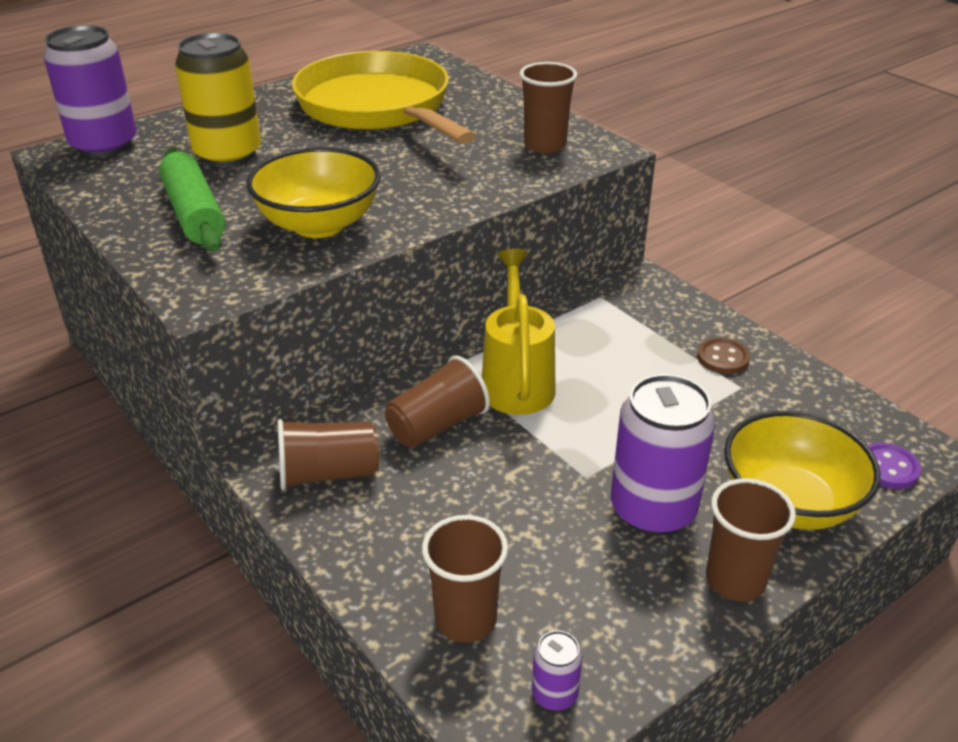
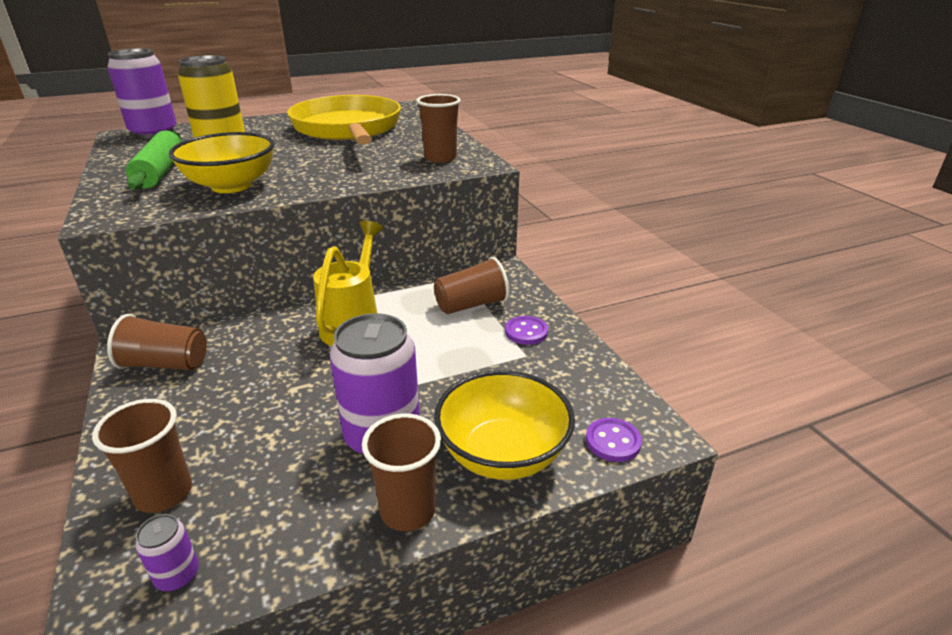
camera: 15 degrees right, 5 degrees down
brown cup [385,356,490,448] -> brown cup moved to [434,257,509,314]
brown button [697,338,750,374] -> purple button [505,316,548,345]

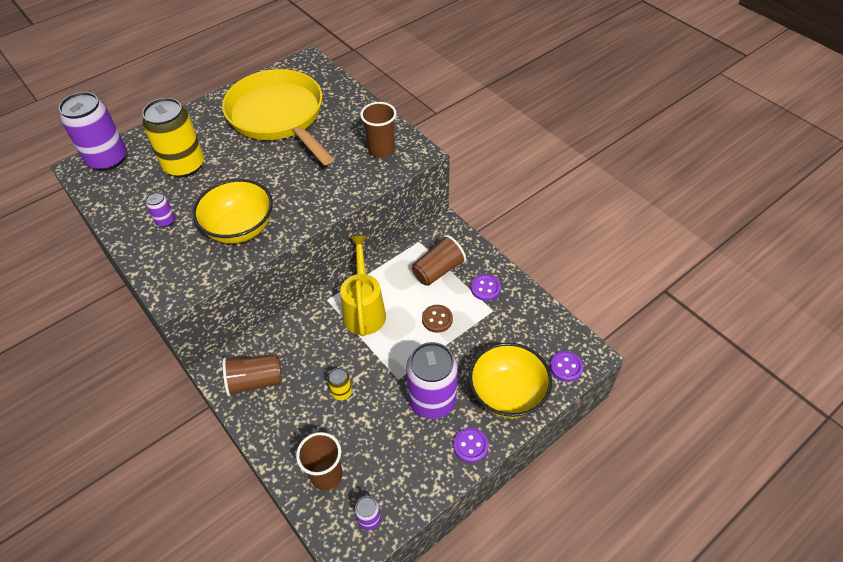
camera: 15 degrees left, 20 degrees up
green rolling pin [126,130,182,190] -> purple can [146,192,175,227]
brown cup [362,414,441,531] -> purple button [453,428,489,463]
none -> yellow can [328,368,352,400]
none -> brown button [422,305,453,333]

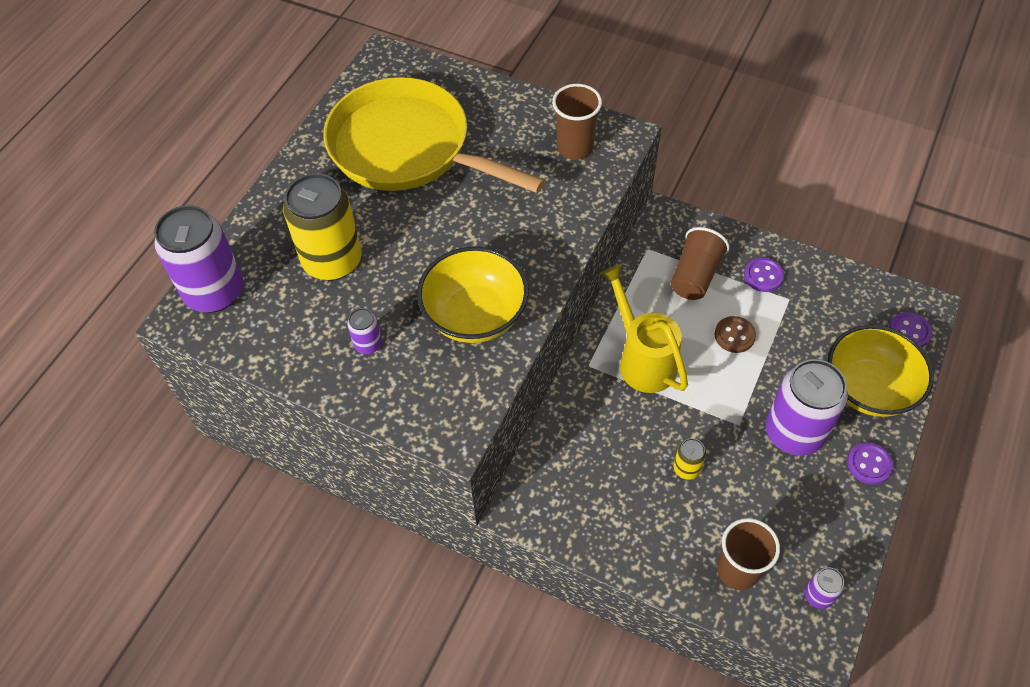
camera: 25 degrees left, 5 degrees up
brown cup [223,354,282,397] -> none

